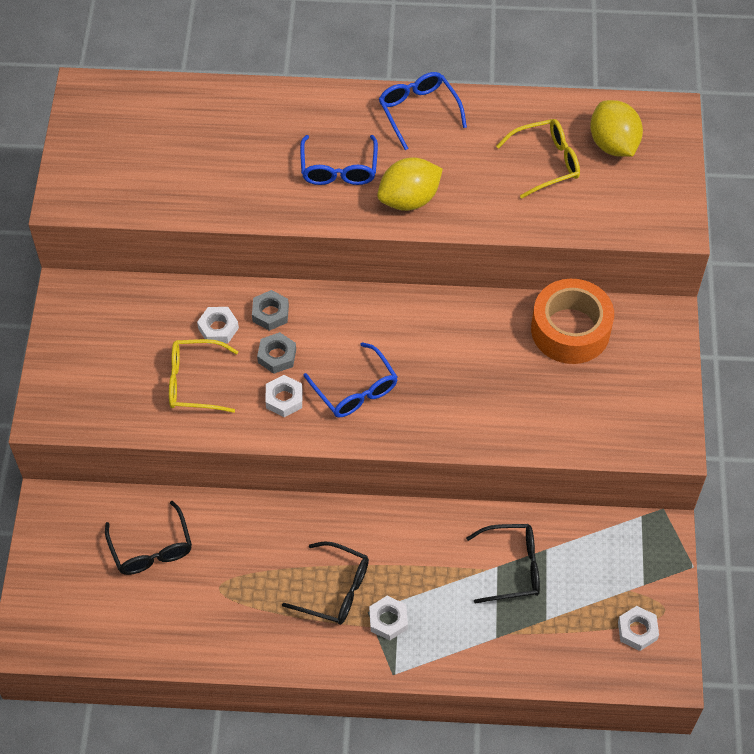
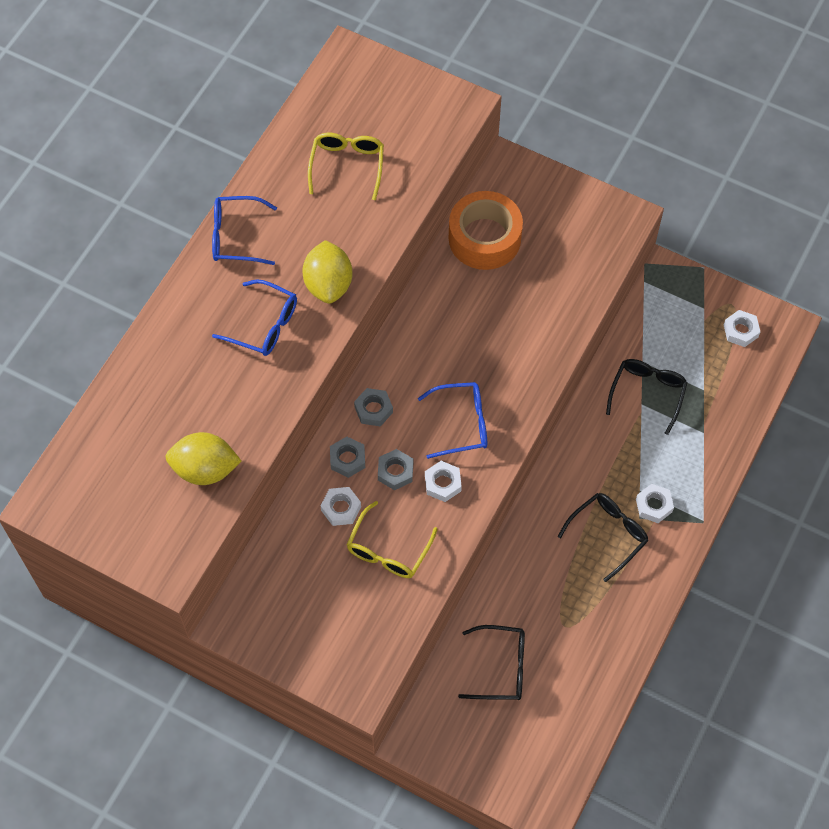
camera: 65 degrees left, 5 degrees up
yellow lemon [590,100,643,157] -> yellow lemon moved to [165,432,241,485]
none -> grey nut [354,388,393,426]

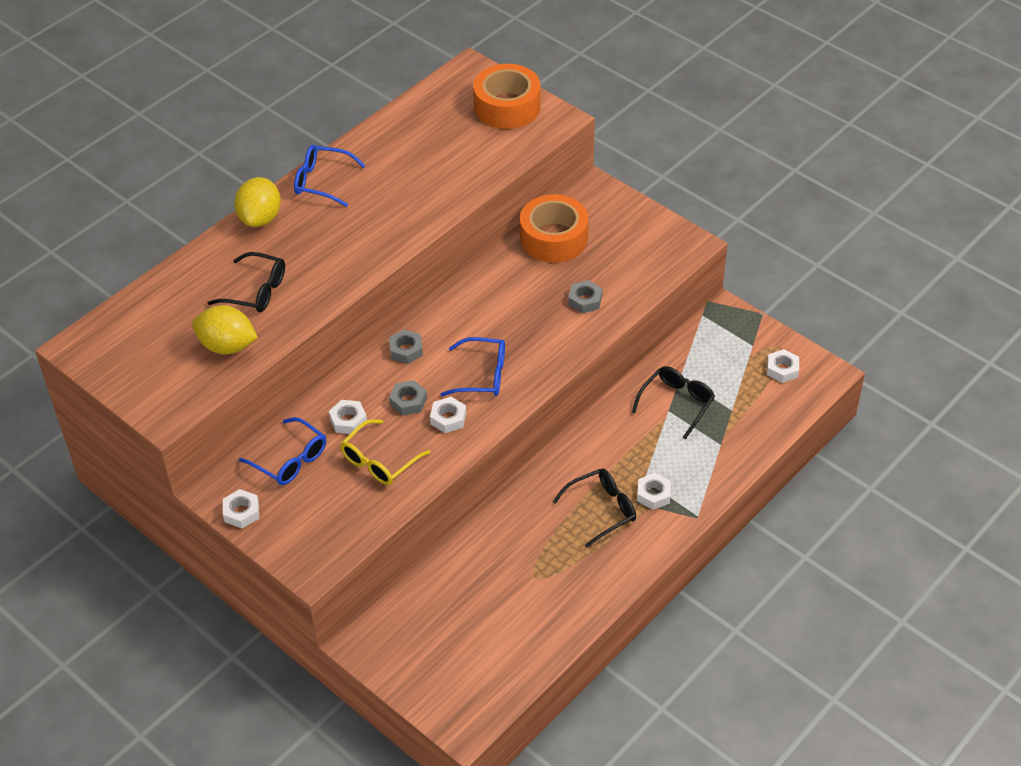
camera: 15 degrees right, 15 degrees down
blue glasses [212,279,297,356] -> blue glasses moved to [239,417,326,485]
yellow lemon [302,240,352,304] -> yellow lemon moved to [234,177,281,227]
yellow glasses [308,133,384,200] -> none
grey nut [330,437,365,478] -> grey nut moved to [568,280,602,314]
black glasses [458,625,525,700] -> black glasses moved to [208,252,285,312]
none -> white nut [223,489,259,528]
none -> orange tape [473,64,540,129]

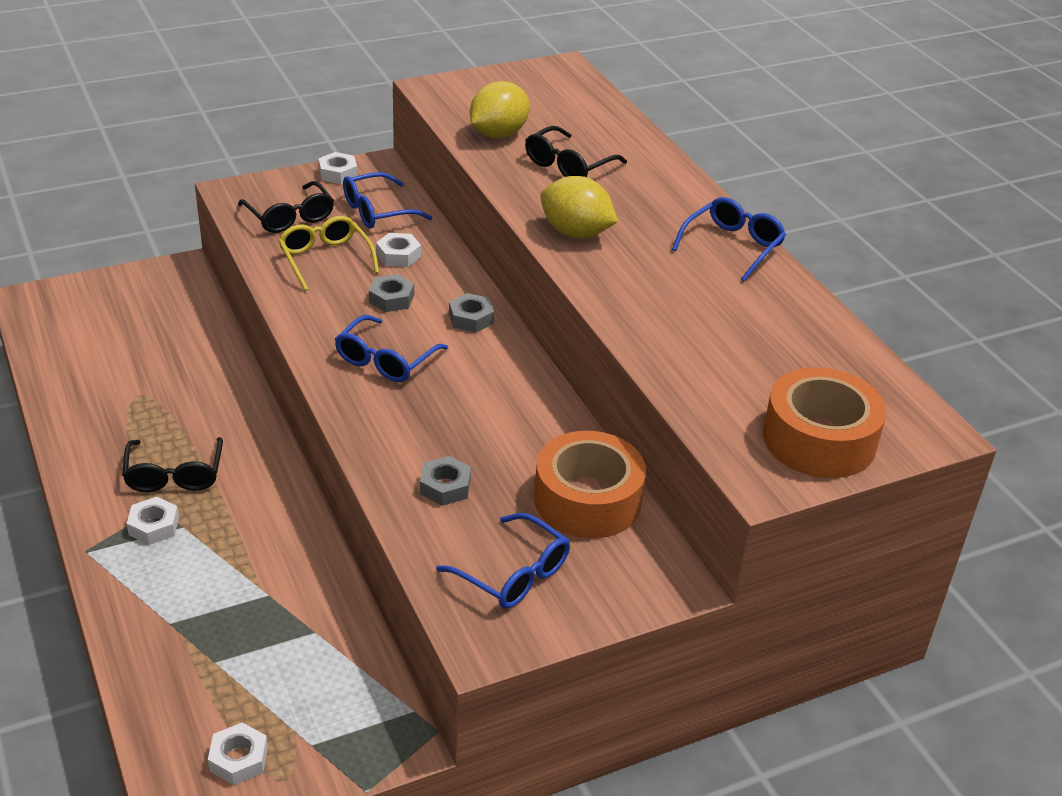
camera: 110 degrees right, 10 degrees down
yellow lemon [234,177,281,227] -> yellow lemon moved to [540,176,618,238]
white nut [430,397,466,433] -> none
black glasses [632,366,715,439] -> black glasses moved to [238,181,334,233]
none -> blue glasses [436,513,570,609]

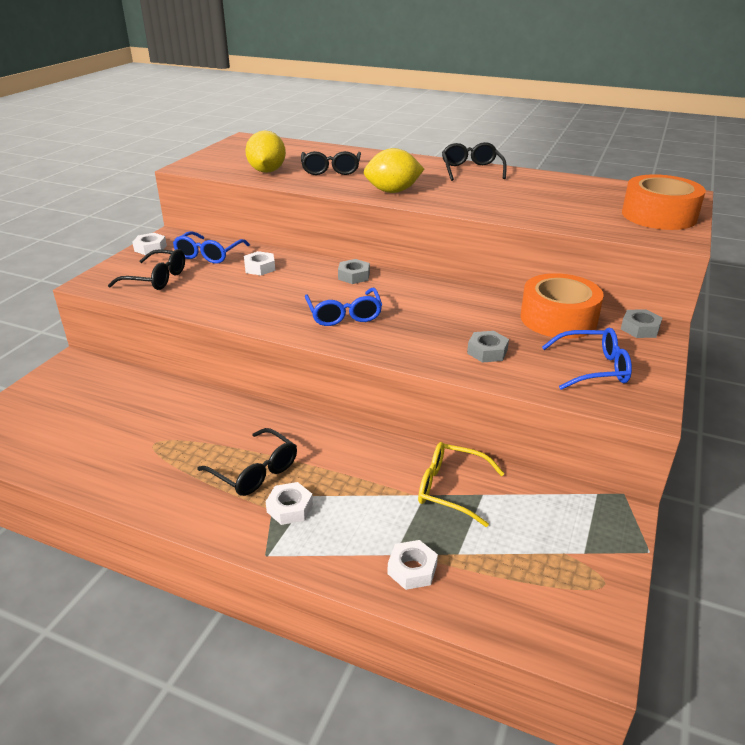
camera: 40 degrees left, 5 degrees down
white nut [208,722,268,785] -> white nut moved to [388,540,438,590]
yellow glasses [278,216,379,291] -> yellow glasses moved to [418,442,505,527]
grey nut [369,274,414,312] -> grey nut moved to [621,309,662,338]
blue glasses [672,197,786,281] -> black glasses [442,142,507,181]

